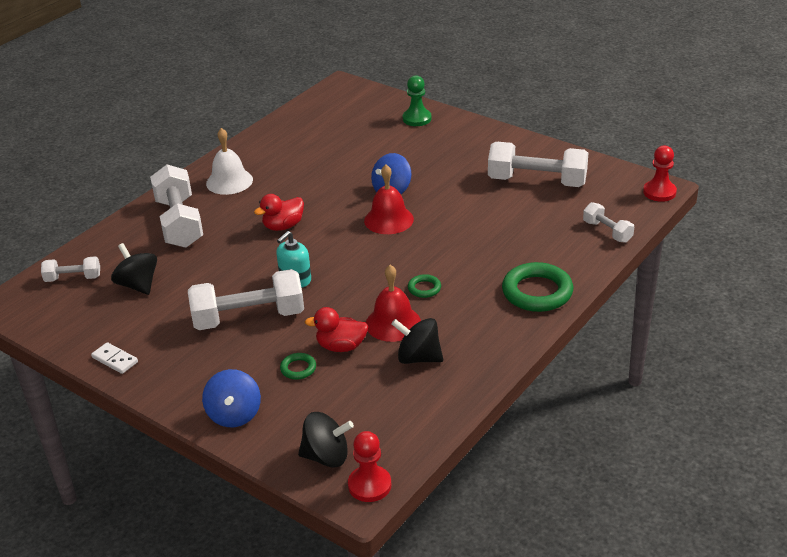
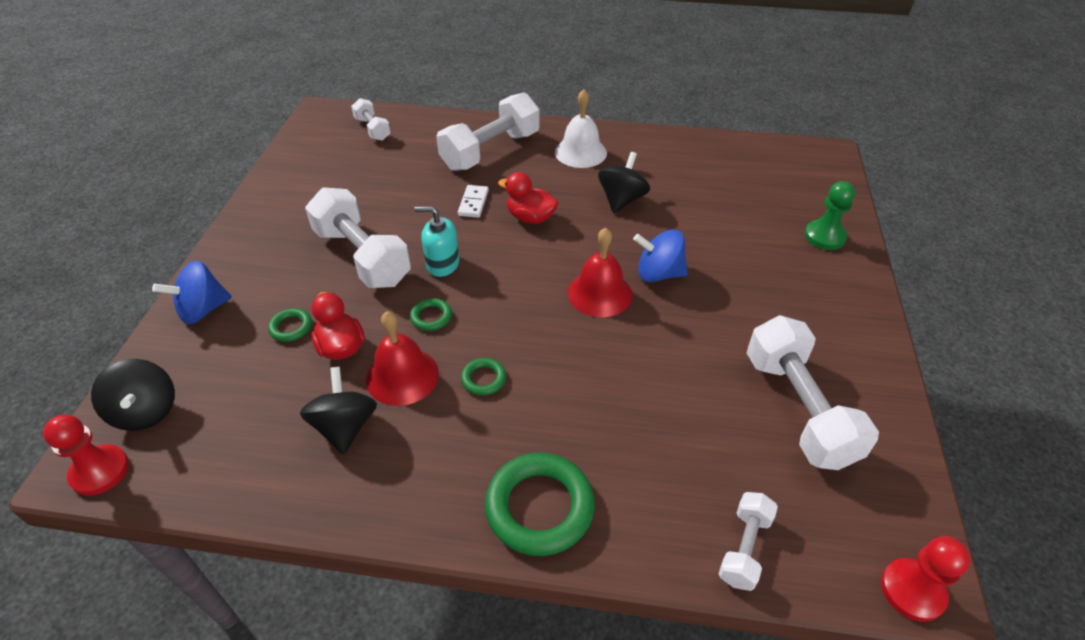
camera: 60 degrees right, 10 degrees up
white domino [91,342,138,374] -> white domino moved to [458,185,489,218]
black spinning top [111,243,157,295] -> black spinning top moved to [598,152,650,213]
none -> green ring [410,298,452,331]

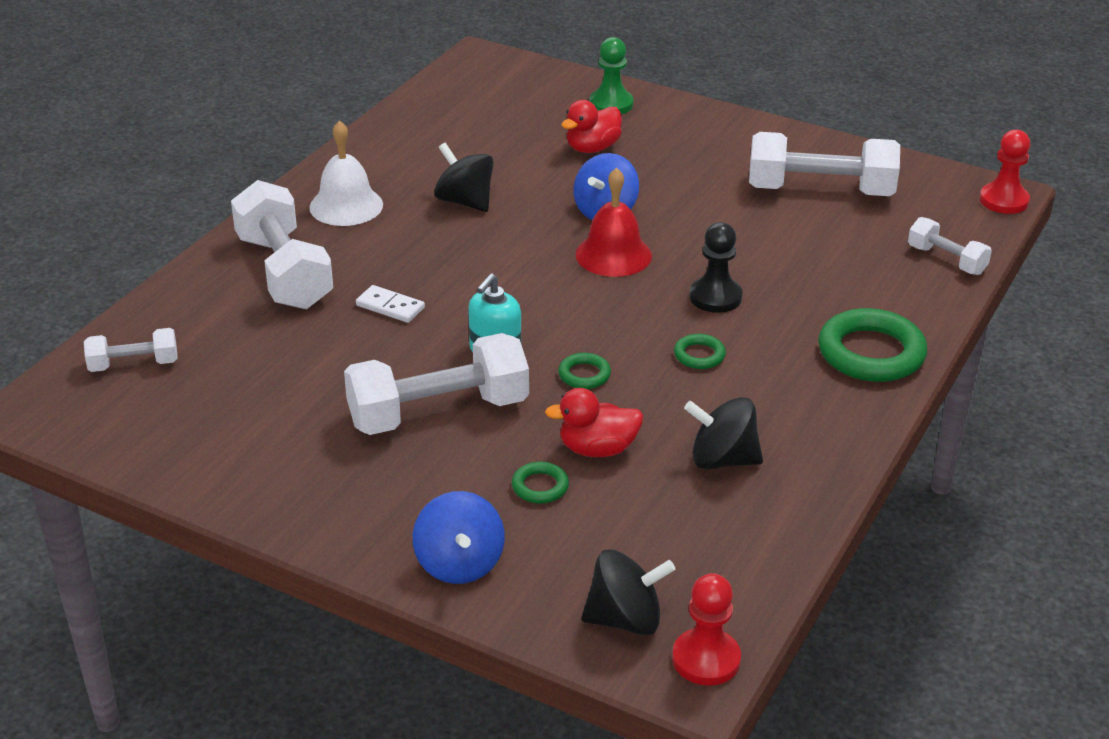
camera: 70 degrees left, 10 degrees down
red bell [366,311,439,406] -> none
red duck [498,172,558,224] -> red duck moved to [561,100,622,153]
none -> black pawn [690,222,743,313]

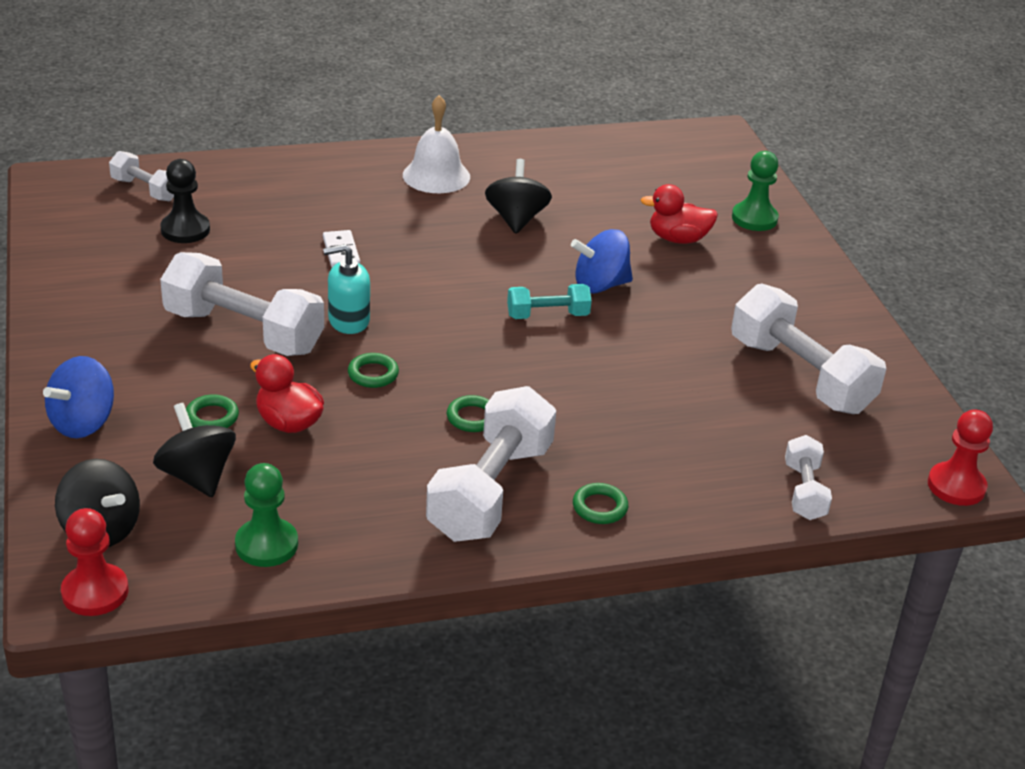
camera: 45 degrees right, 0 degrees up
white dumbbell [231,180,333,309] -> white dumbbell moved to [426,386,556,542]
red bell [575,168,652,277] -> turquoise dumbbell [507,284,592,319]
black spinning top [684,397,763,470] -> black spinning top moved to [153,403,236,497]
black pawn [690,222,743,313] -> black pawn moved to [160,159,210,243]
green ring [818,308,927,382] -> green ring [573,483,628,524], size x0.48
none -> green pawn [235,463,298,567]

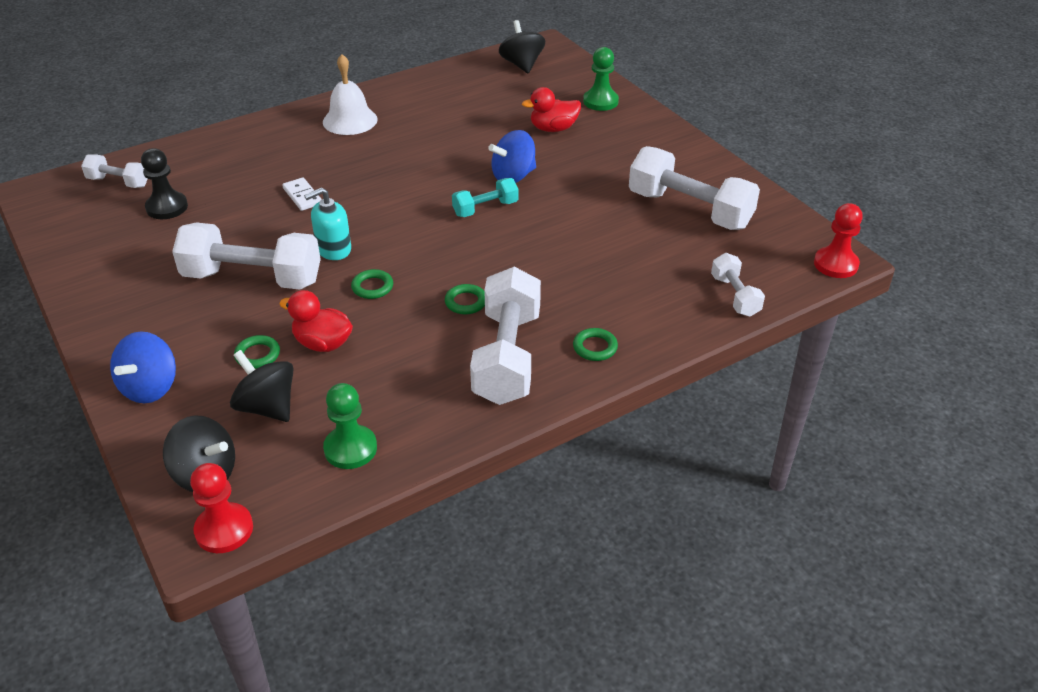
camera: 15 degrees left, 5 degrees up
black spinning top [485,159,552,234] -> black spinning top moved to [499,20,545,74]

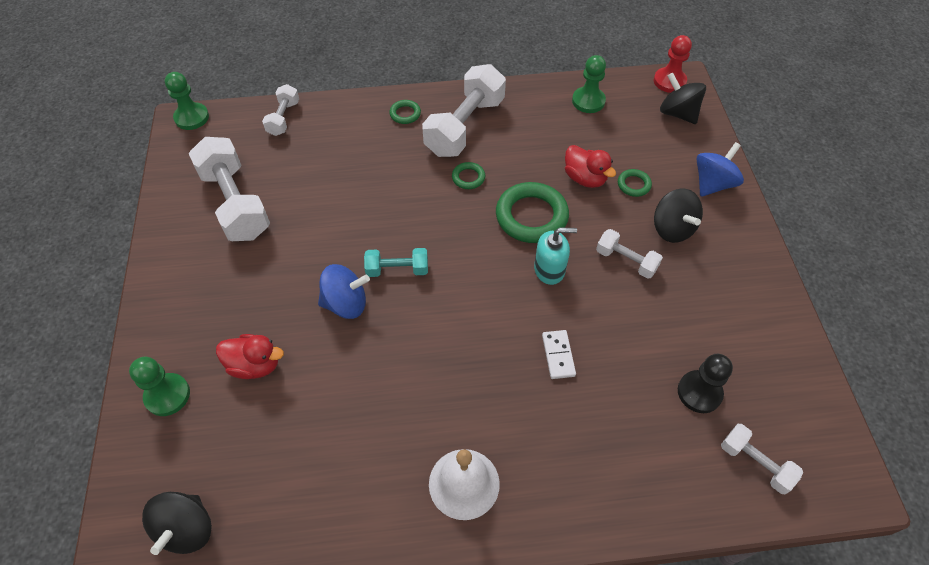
camera: 155 degrees left, 15 degrees up
white dumbbell [172,222,321,290] -> white dumbbell [596,229,663,279], size x0.52
black spinning top [230,350,294,422] -> black spinning top moved to [654,188,703,243]
green ring [351,269,393,299] -> green ring [496,182,569,243], size x2.08
red pawn [814,203,863,278] -> green pawn [165,72,209,130]

